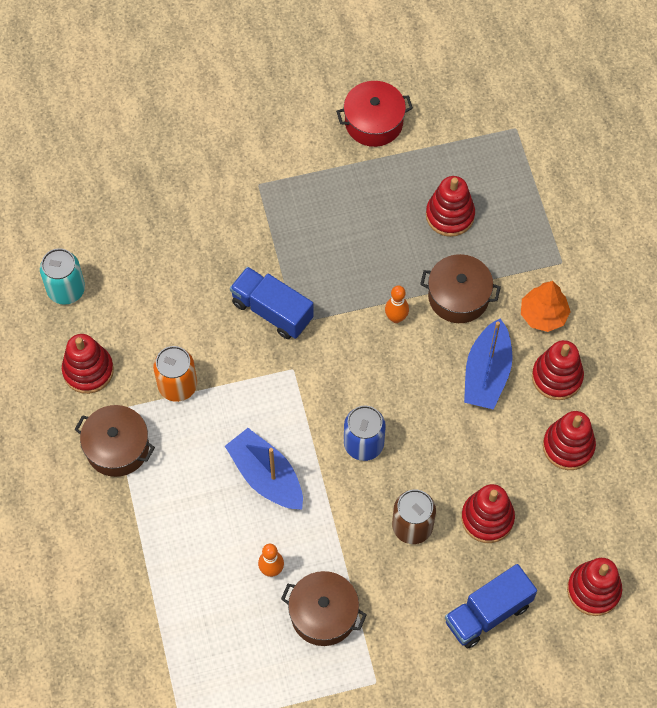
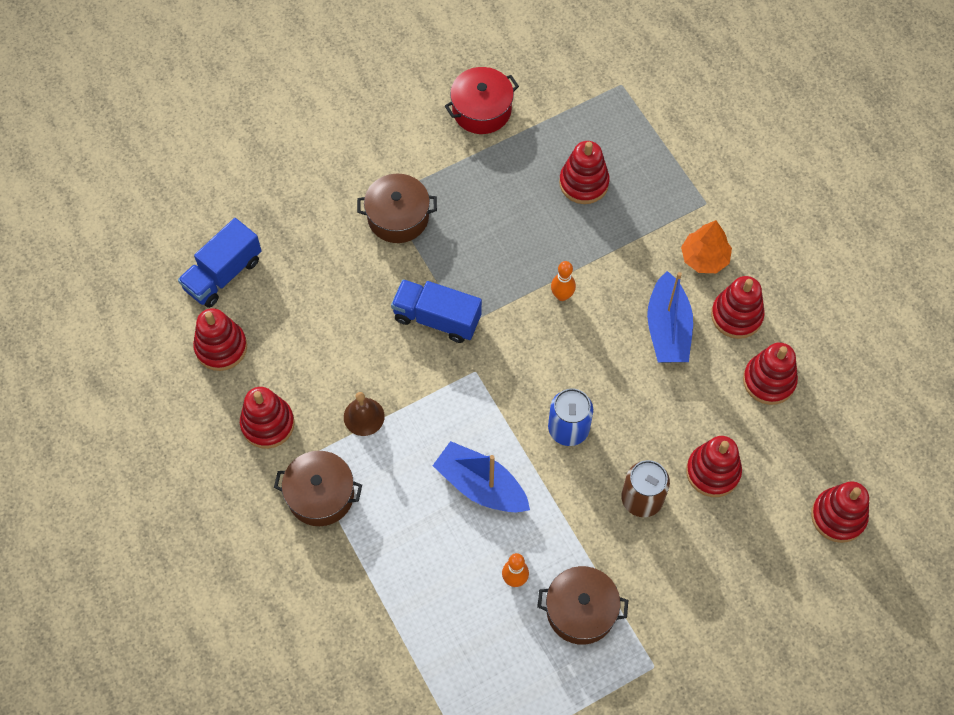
camera: 15 degrees left, 0 degrees up
turquoise can [40,248,85,305] -> red stacking toy [193,308,247,371]
orange can [153,346,197,402] -> brown bell [344,392,385,436]
brown pot [420,254,501,323] -> brown pot moved to [357,174,437,243]
blue truck [445,564,537,649] -> blue truck moved to [178,218,262,308]

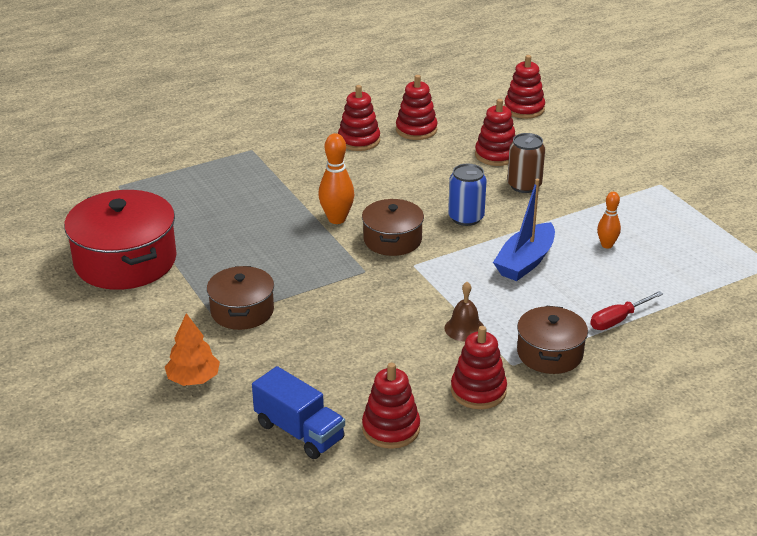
camera: 90 degrees left, 30 degrees down
blue truck [391,279,482,343] -> none
red pot [445,67,519,134] -> red pot [64,190,177,290], size x1.70
brown pot [537,566,628,645] -> brown pot moved to [362,199,424,256]
orange bowling pin [551,261,576,301] -> orange bowling pin [318,133,354,224], size x1.60
red stacking toy [559,141,610,204] -> none
blue boat [647,271,693,362] -> none
orange tree [681,220,732,273] -> orange tree moved to [165,313,220,386]
none -> red screwdriver [590,291,663,330]

